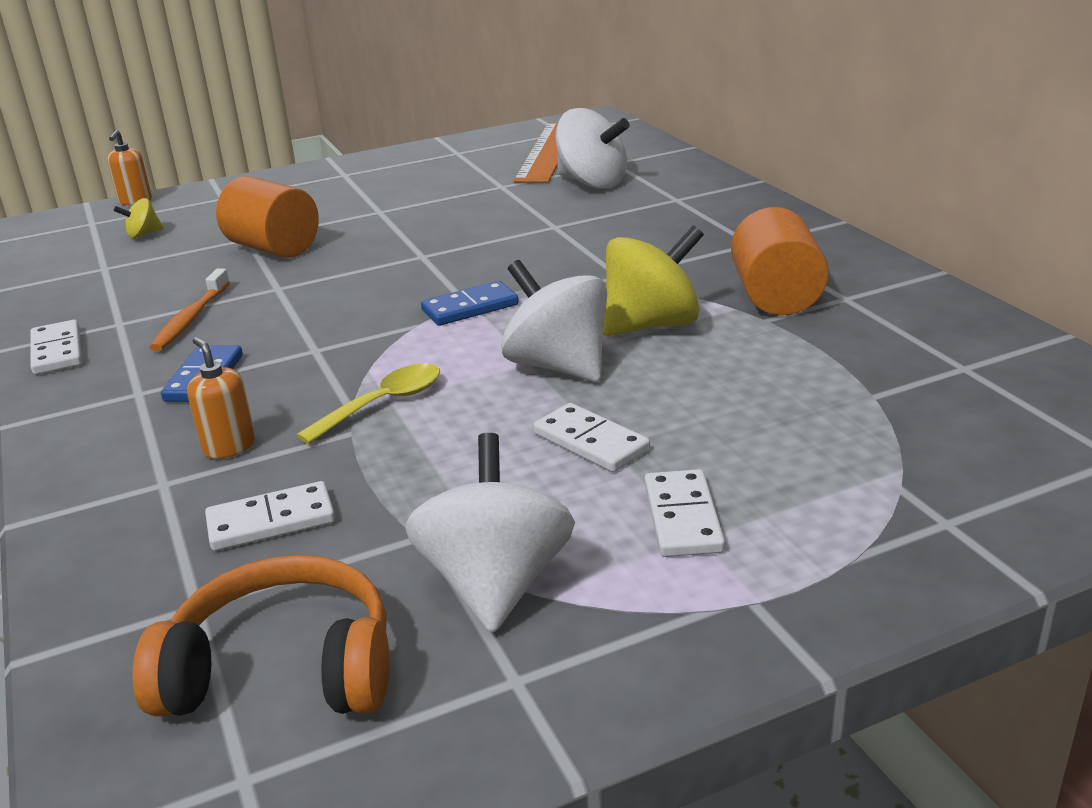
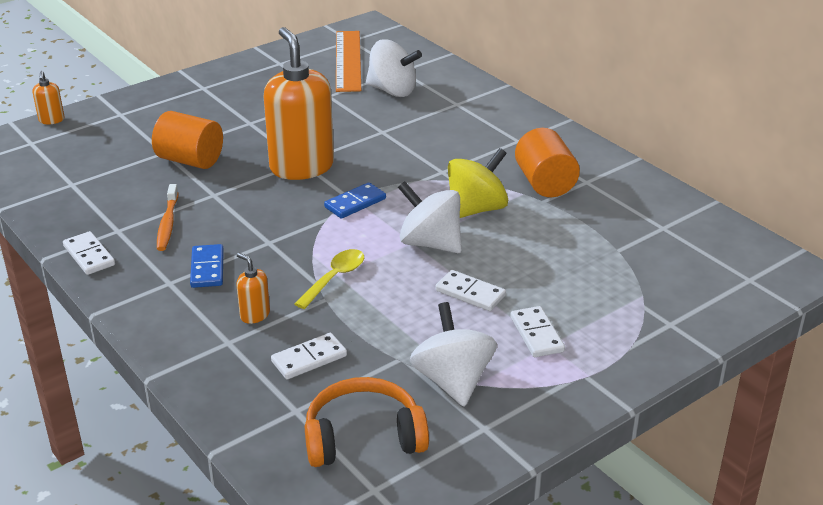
camera: 15 degrees left, 5 degrees up
yellow spinning top [114,198,164,238] -> none
none -> orange soap dispenser [263,27,334,180]

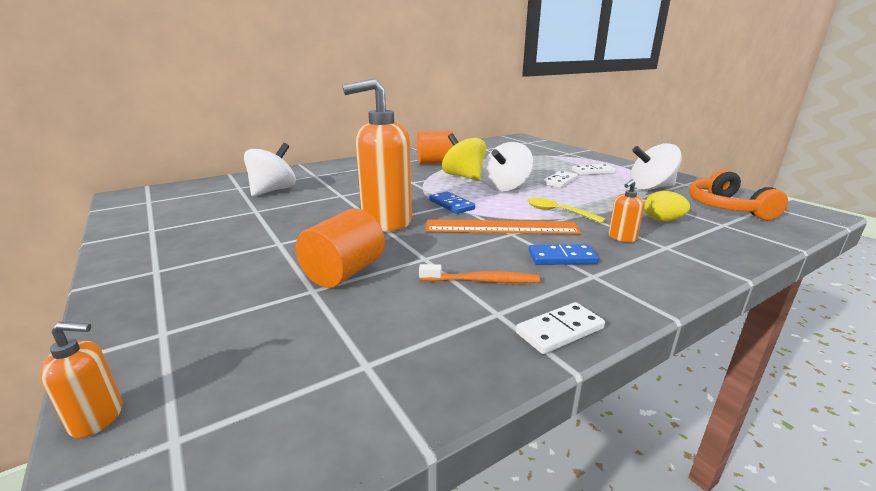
camera: 85 degrees left, 10 degrees down
white domino [271,333,347,379] -> yellow egg [644,191,690,221]
orange ruler [336,31,361,92] -> orange ruler moved to [426,219,581,234]

